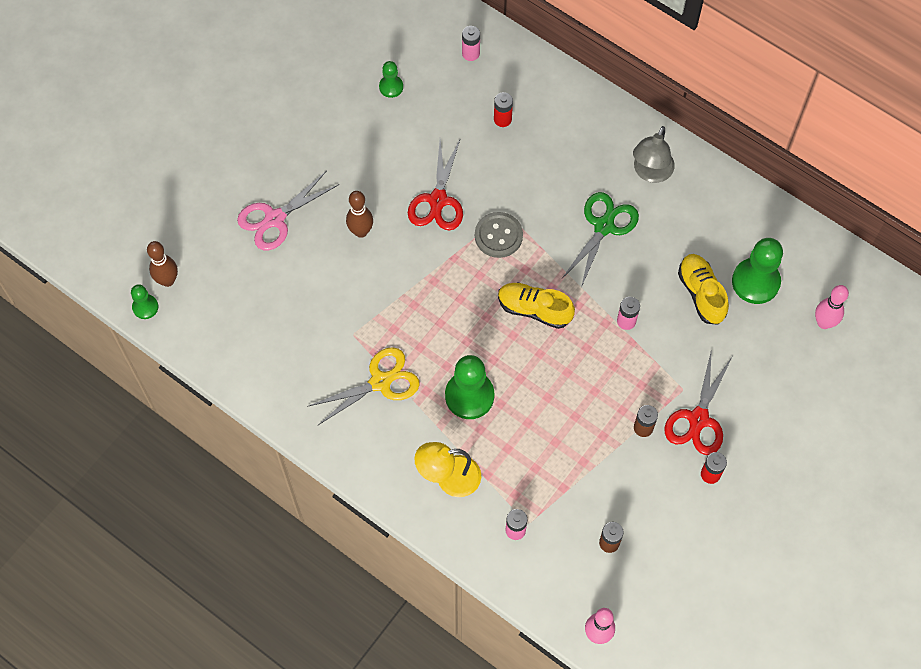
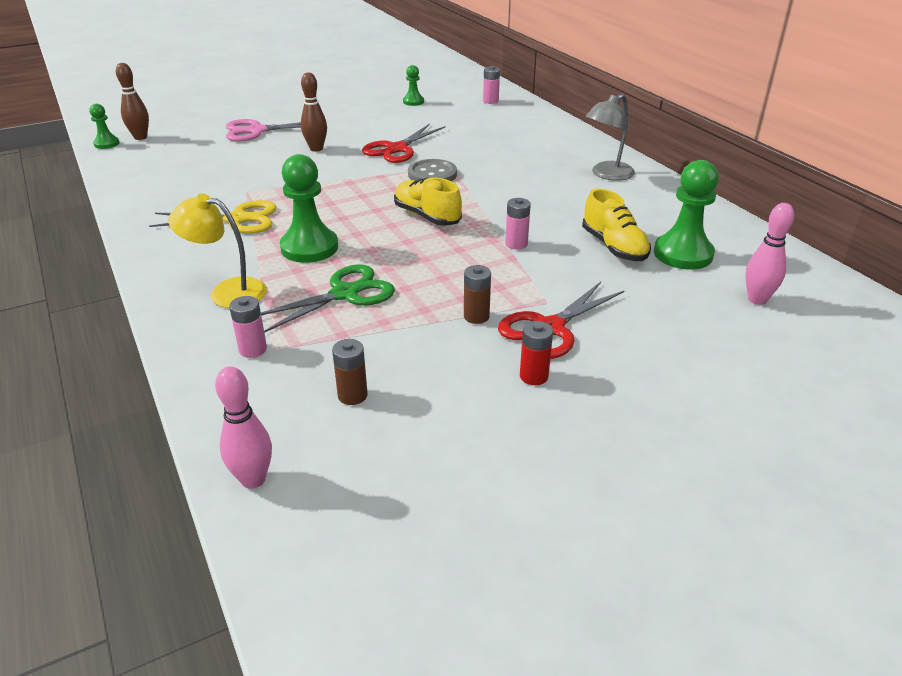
camera: 25 degrees right, 30 degrees down
red battery [494,92,513,127] -> none
green scissors [562,192,639,288] -> green scissors moved to [261,264,395,333]
yellow shoe [678,254,729,325] -> yellow shoe turned 150 degrees clockwise [582,189,651,261]

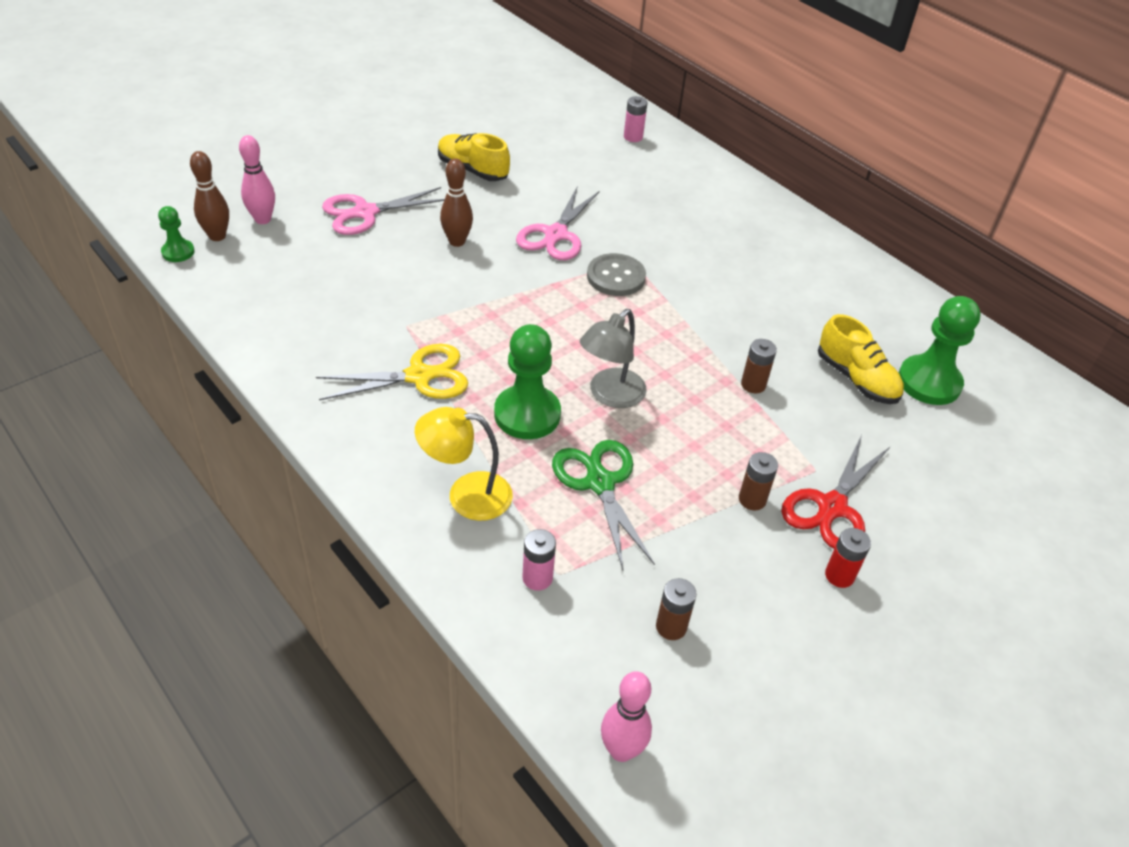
camera: 15 degrees left, 10 degrees up
green scissors [261,264,395,333] -> green scissors turned 60 degrees counterclockwise [552,440,655,570]
red scissors [362,124,445,163] -> pink scissors [516,188,600,260]
yellow shoe [394,178,462,226] -> yellow shoe moved to [438,133,510,181]
green pawn [403,65,424,106] -> none
pink battery [505,198,531,250] -> brown battery [741,339,777,393]
grey lamp [585,94,635,181] -> grey lamp moved to [580,309,647,408]
pink bowling pin [745,203,794,305] -> pink bowling pin moved to [239,135,275,224]

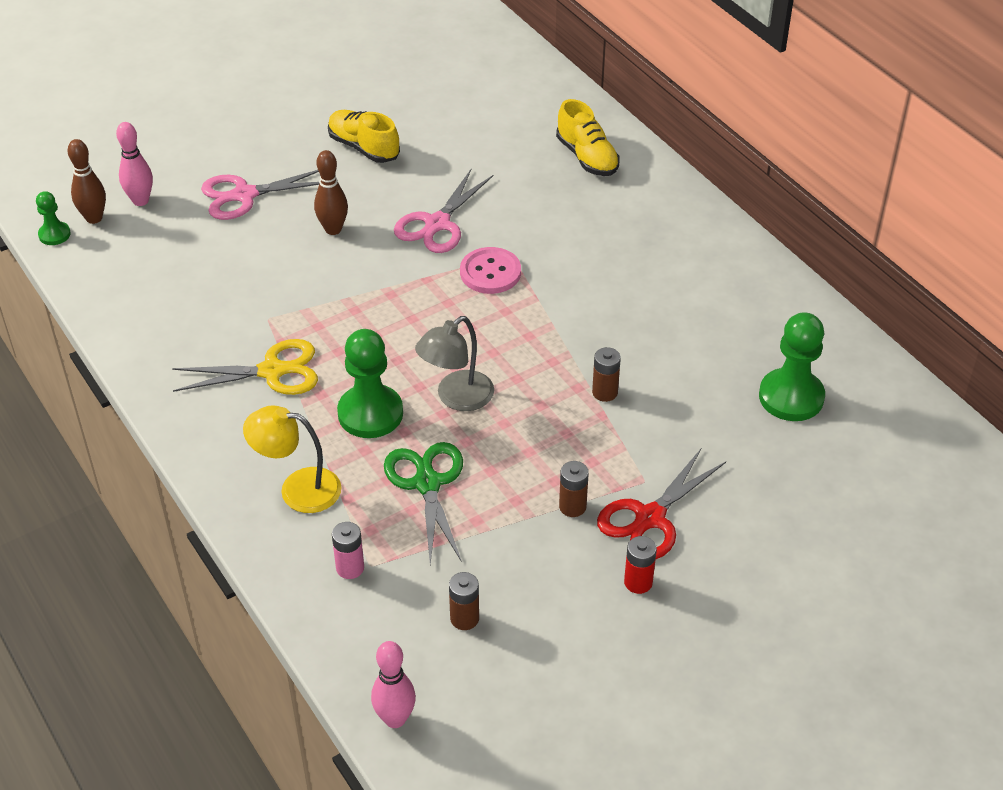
camera: 10 degrees right, 0 degrees up
grey button [587,253,646,296] -> pink button [460,247,521,294]
pink battery [624,96,647,142] -> none
yellow shoe [818,314,904,404] -> yellow shoe moved to [556,99,620,176]

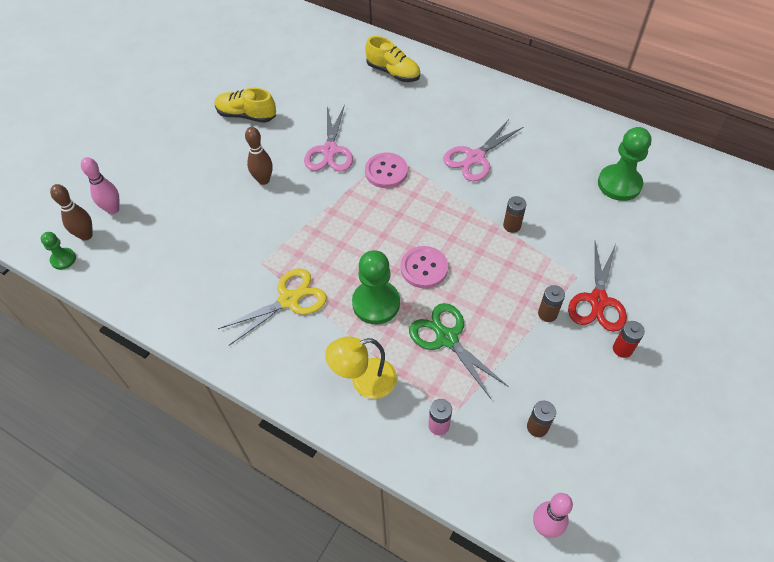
camera: 25 degrees left, 10 degrees up
pink scissors [201,170,320,220] -> pink scissors moved to [443,119,523,182]
grey lamp [415,316,494,411] -> pink button [401,246,448,288]

